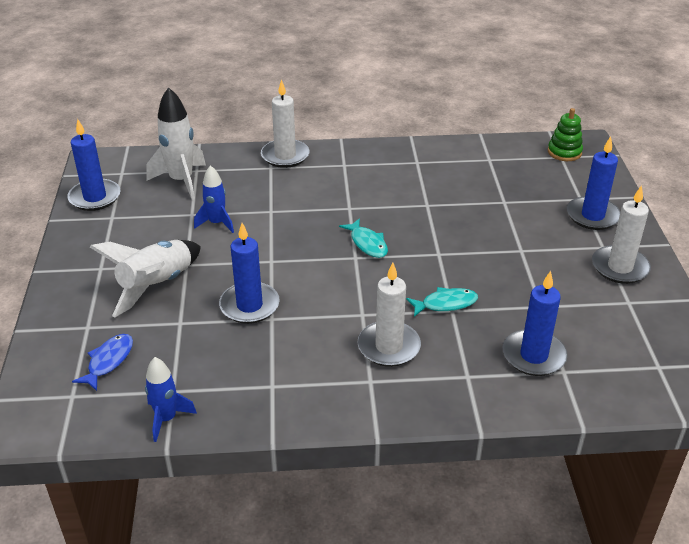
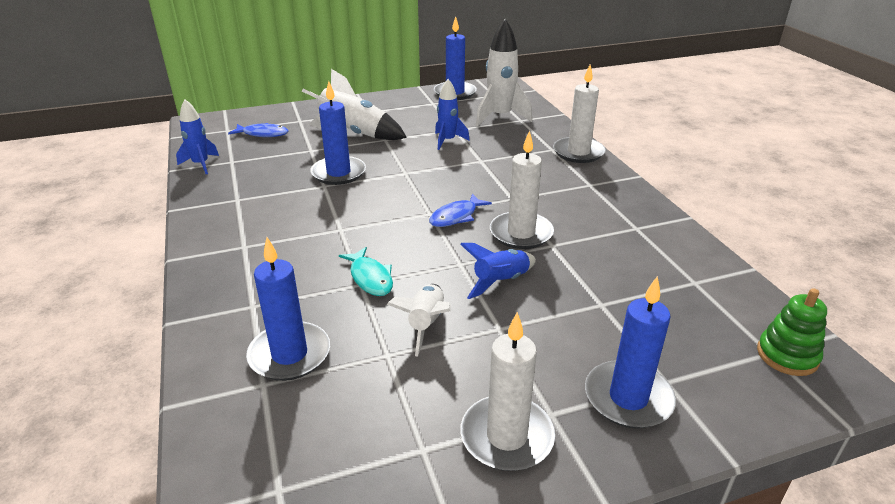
camera: 75 degrees right, 5 degrees down
turquoise fish [339,218,388,258] -> blue fish [429,193,492,227]
white candle [358,262,421,367] -> white candle moved to [490,130,554,249]
none -> white rocket [387,284,451,357]
none -> blue rocket [460,243,536,299]

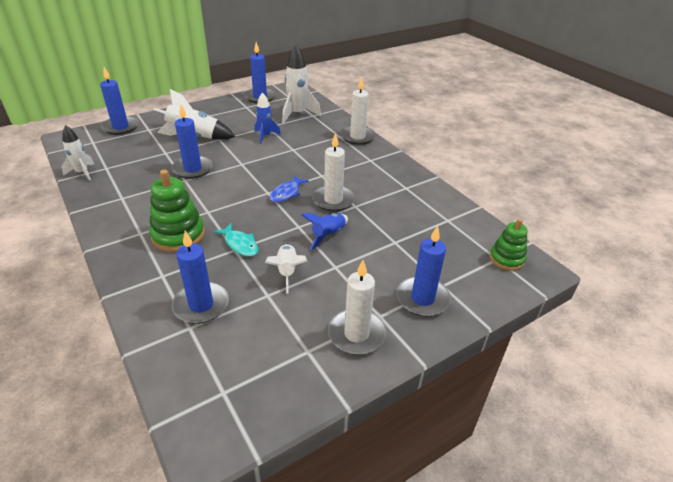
camera: 15 degrees left, 5 degrees up
blue rocket [176,99,219,174] -> white rocket [62,125,94,181]
blue fish [228,123,288,137] -> none
none -> blue candle [100,67,139,135]
none -> green stacking toy [149,169,205,252]

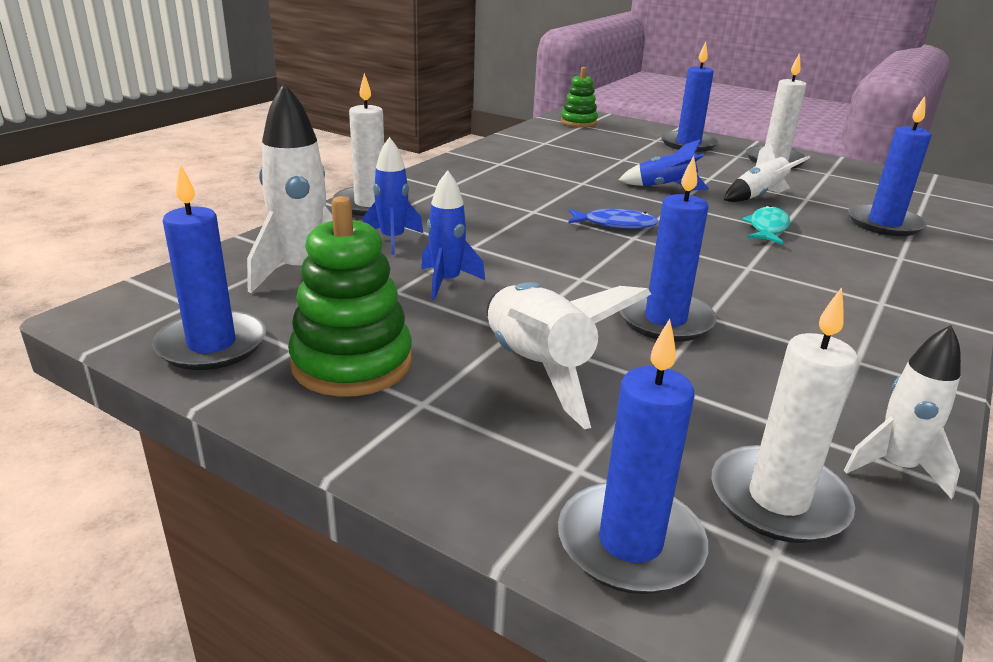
camera: 115 degrees left, 10 degrees down
green stacking toy [149,169,205,252] -> green stacking toy moved to [288,196,412,397]
white candle [312,133,355,211] -> white candle moved to [712,287,858,543]
none -> blue rocket [363,137,423,255]

